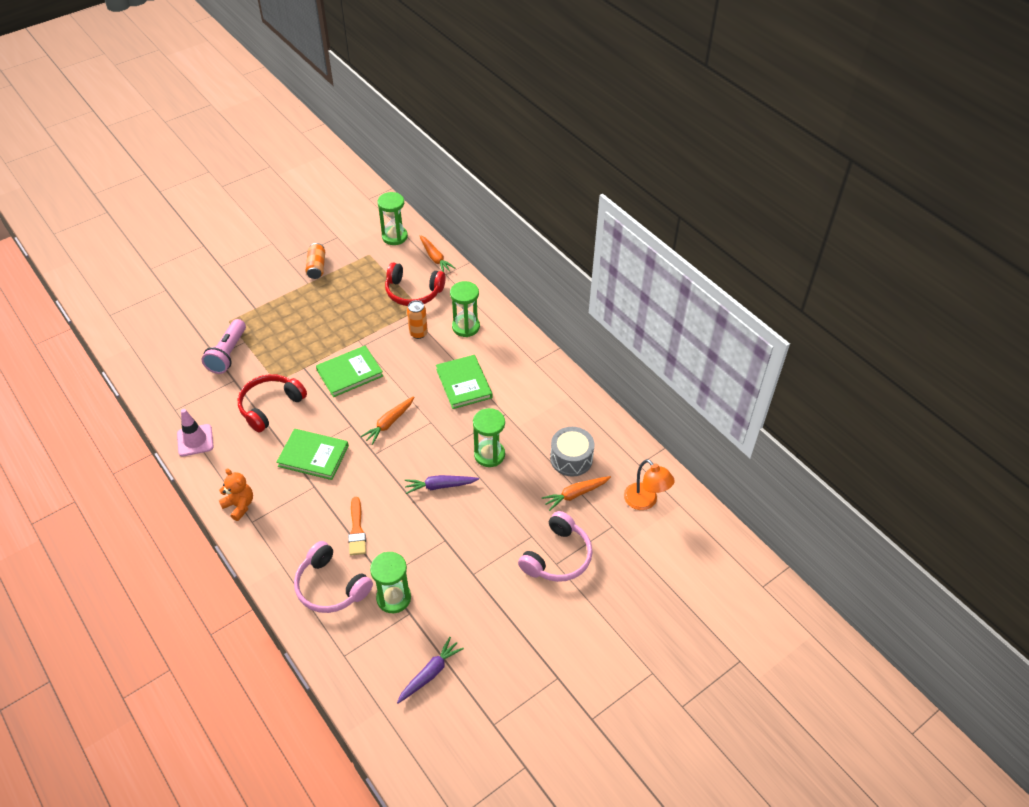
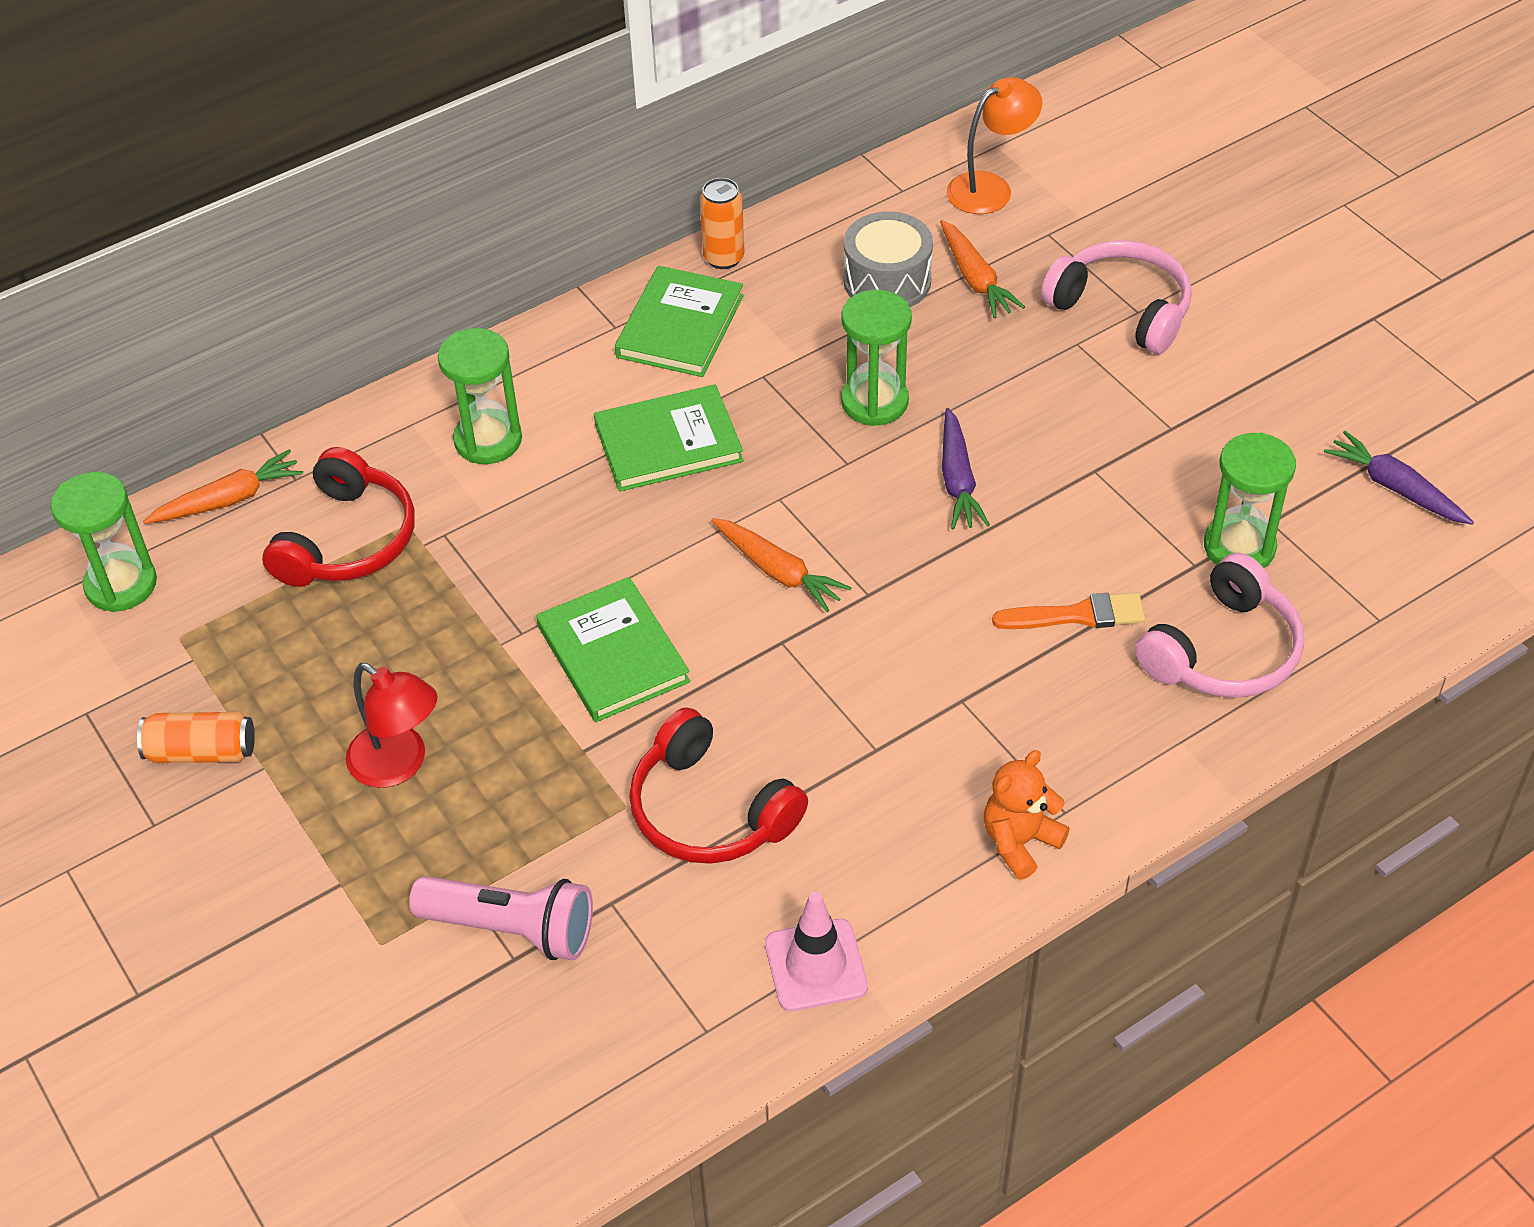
camera: 85 degrees left, 0 degrees up
green book [276,429,349,480] -> green book moved to [615,266,744,377]
orange can [407,300,428,339] -> orange can moved to [700,178,744,269]
none -> red lamp [346,663,437,788]

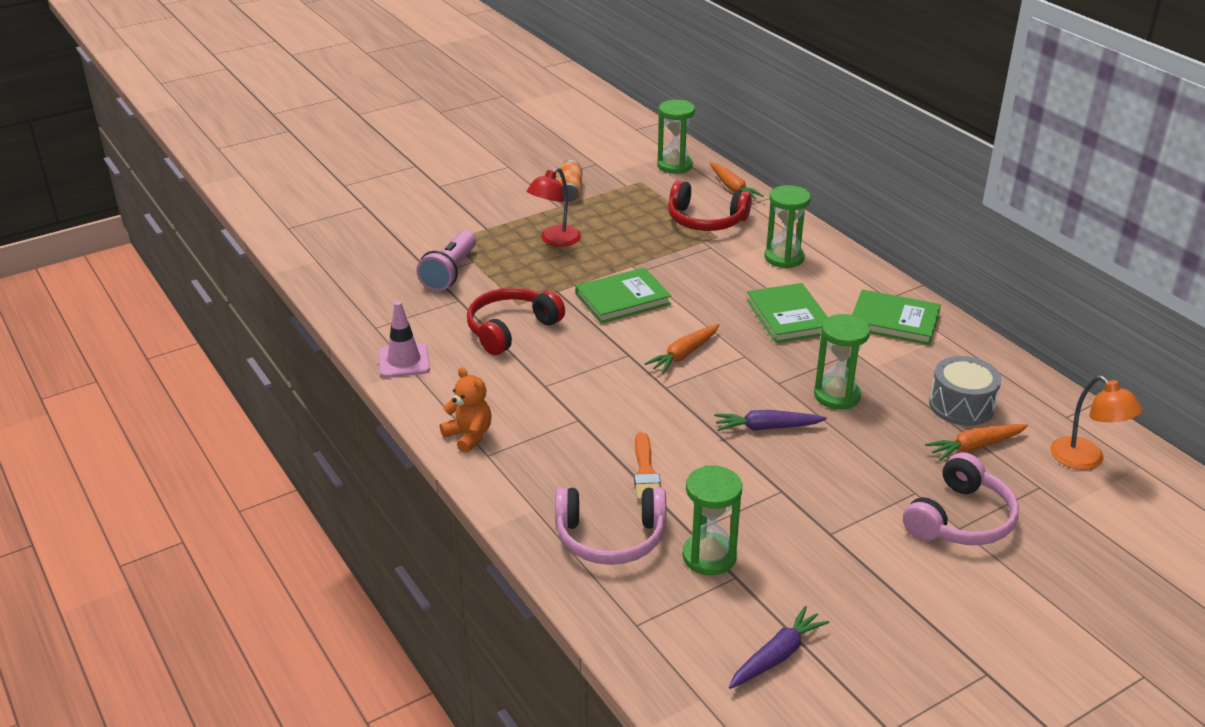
camera: 90 degrees right, 15 degrees down
orange can [700,178,744,269] -> none
pink headphones [1135,553,1304,698] -> pink headphones turned 45 degrees counterclockwise [555,487,666,565]

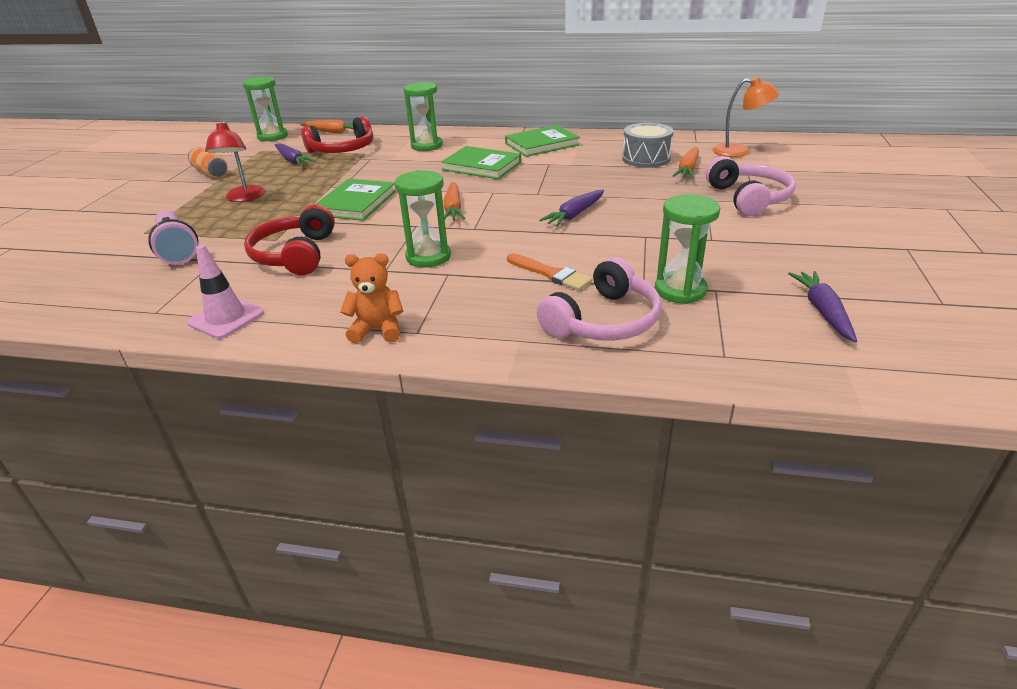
camera: 45 degrees left, 0 degrees up
green hourglass [814,314,870,409] -> green hourglass moved to [394,170,451,268]
none -> purple carrot [275,143,316,166]

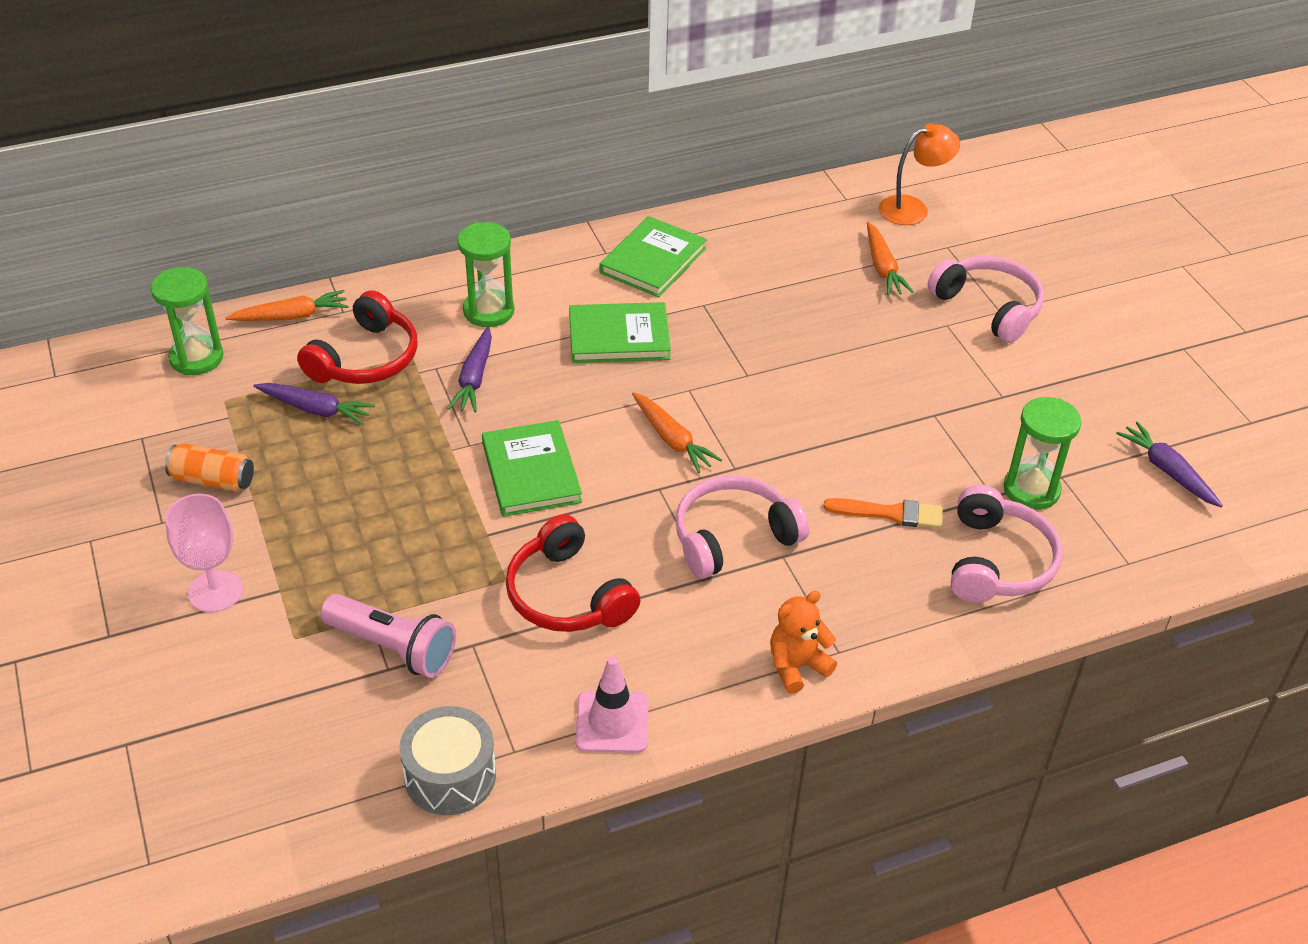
camera: 35 degrees left, 10 degrees up
red lamp [205,121,265,202] -> none
green hourglass [394,170,451,268] -> pink headphones [675,475,809,579]
purple carrot [539,190,604,227] -> purple carrot moved to [447,327,492,412]
grey drum [622,123,674,168] -> grey drum moved to [399,706,496,815]
none -> pink goblet [165,494,243,612]

